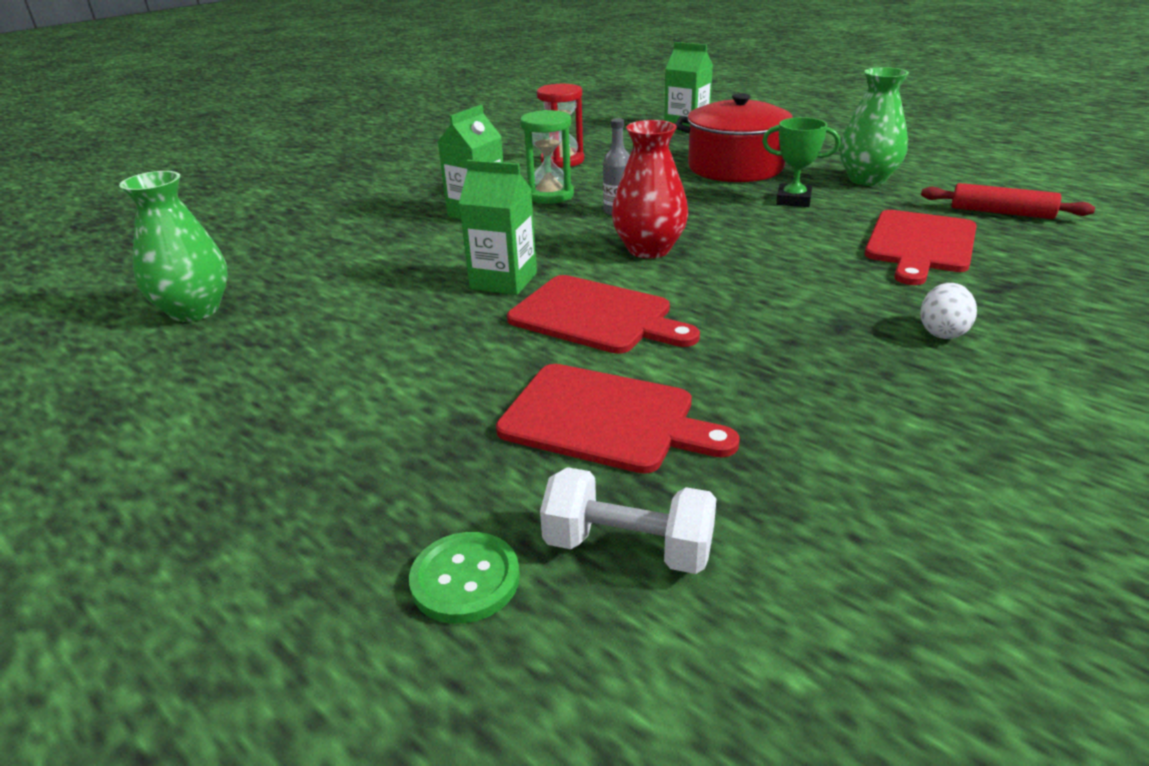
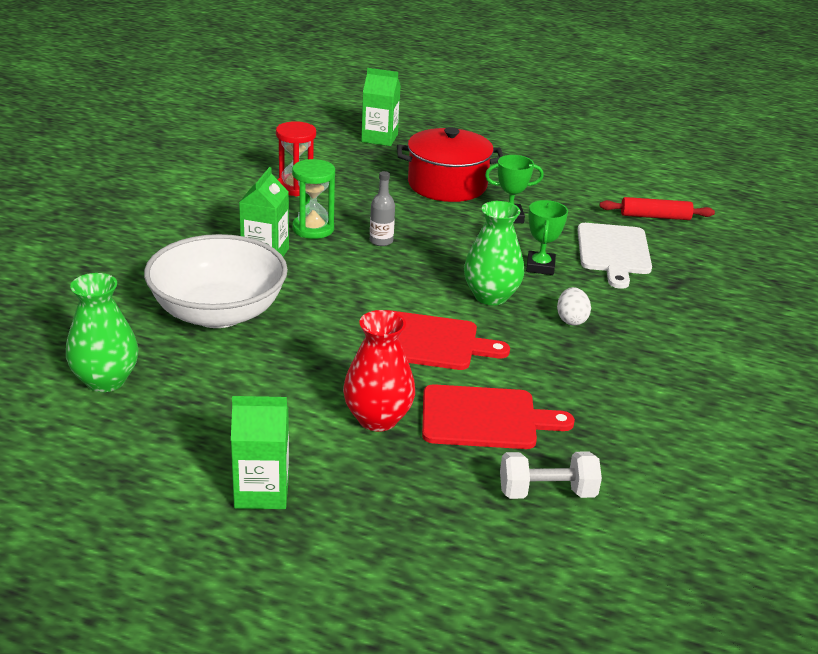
camera: 25 degrees left, 0 degrees up
green button [409,532,520,624] -> none
green carton [459,160,537,295] -> green carton moved to [231,396,289,509]
red vase [612,120,688,258] -> red vase moved to [343,310,415,432]
green vase [840,67,909,186] -> green vase moved to [464,201,524,305]
red cutting board [865,210,977,285] -> white cutting board [578,223,652,289]
white egg [920,283,977,339] -> white egg moved to [557,287,591,326]
none -> white bowl [144,234,288,328]
none -> green trophy [526,200,568,275]

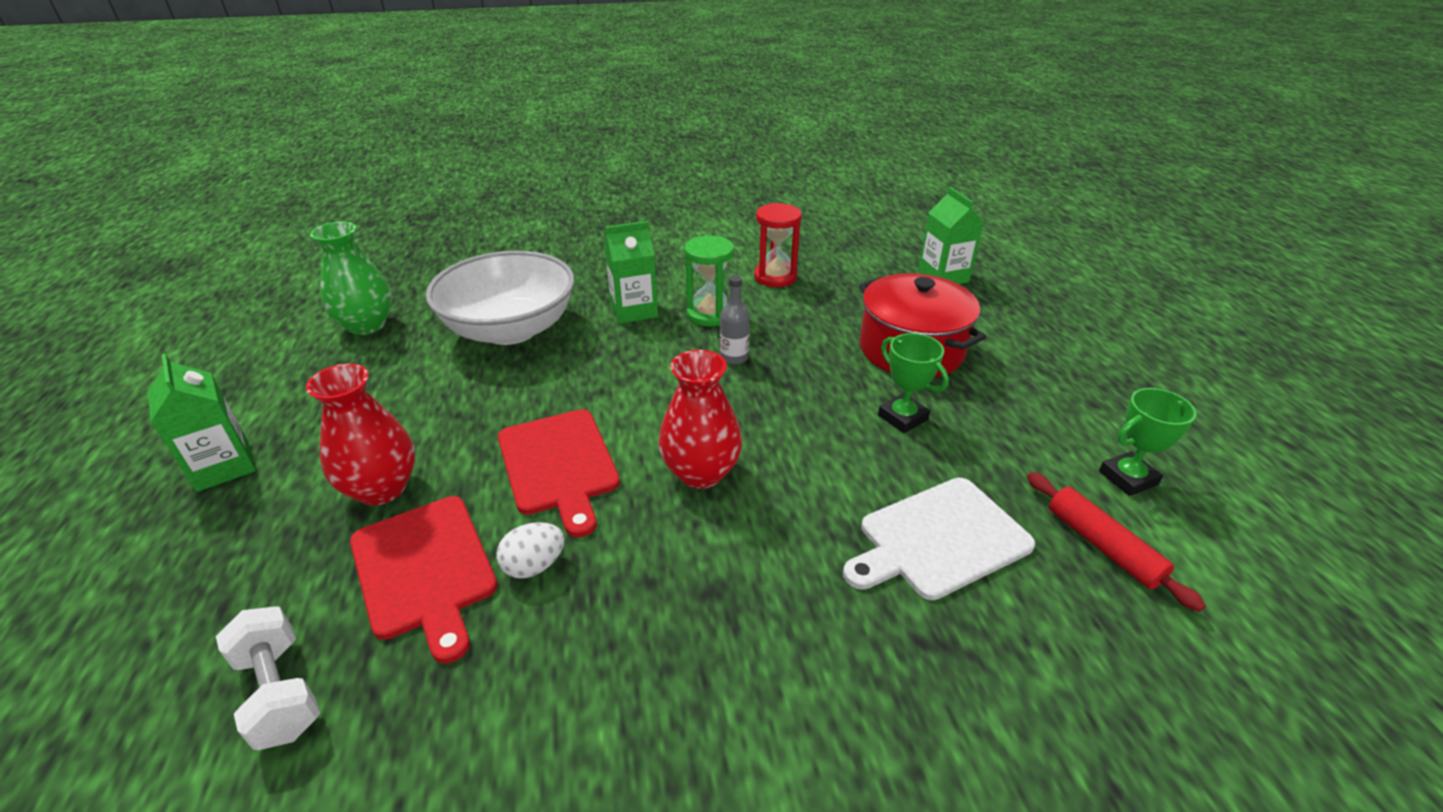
camera: 60 degrees right, 5 degrees up
green vase [464,201,524,305] -> red vase [658,350,742,489]
green trophy [526,200,568,275] -> green trophy moved to [1099,388,1196,496]
white egg [557,287,591,326] -> white egg moved to [496,522,565,578]

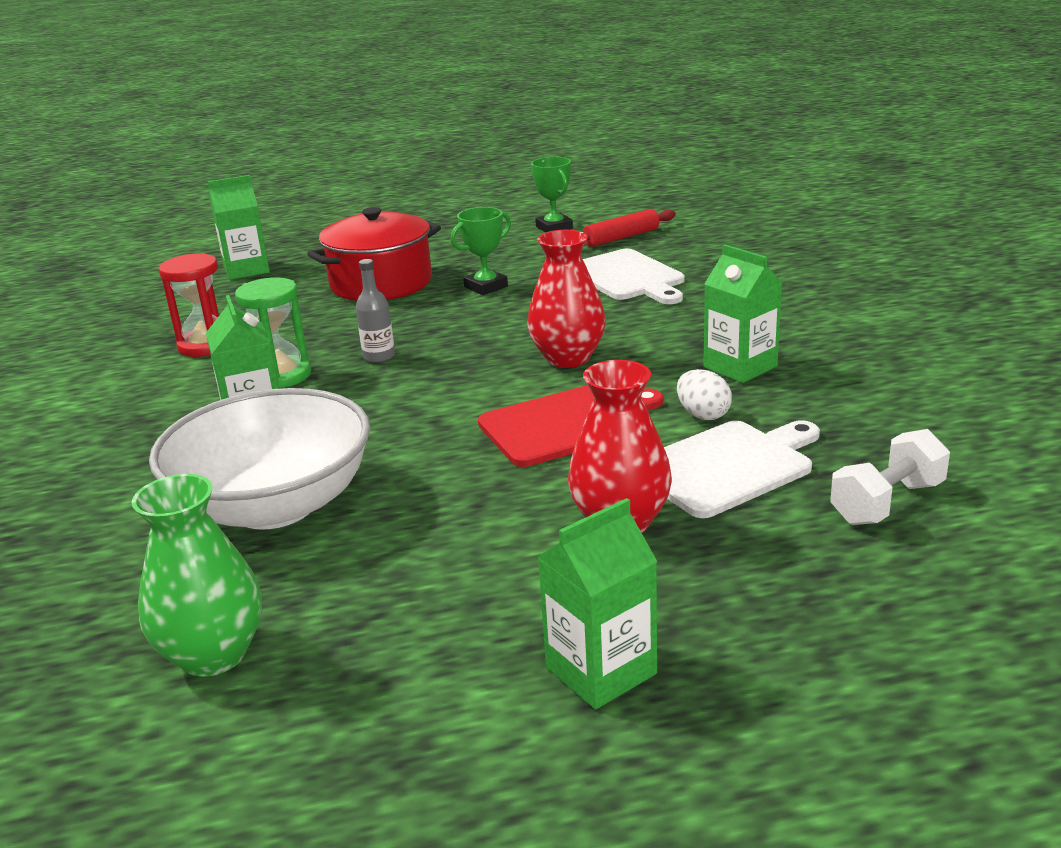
camera: 90 degrees left, 10 degrees down
red cutting board [350,496,498,664] -> white cutting board [664,420,820,518]
none -> green carton [703,244,783,383]

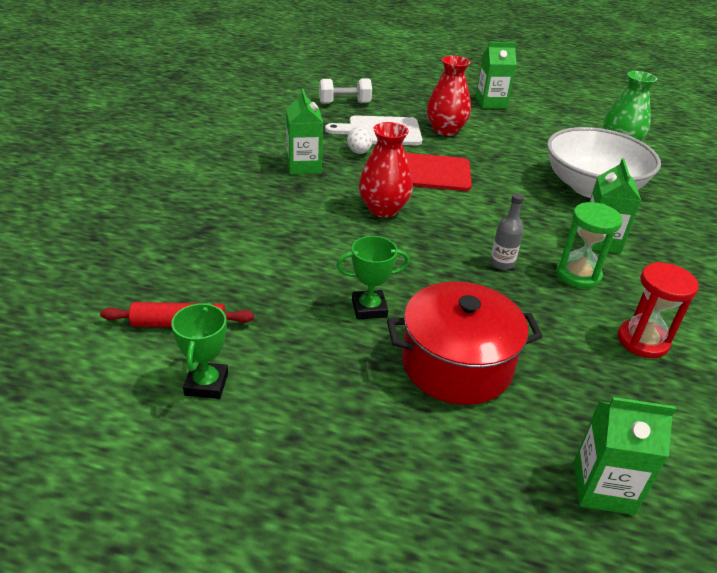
camera: 155 degrees left, 10 degrees up
white cutting board [583,249,685,304] -> none

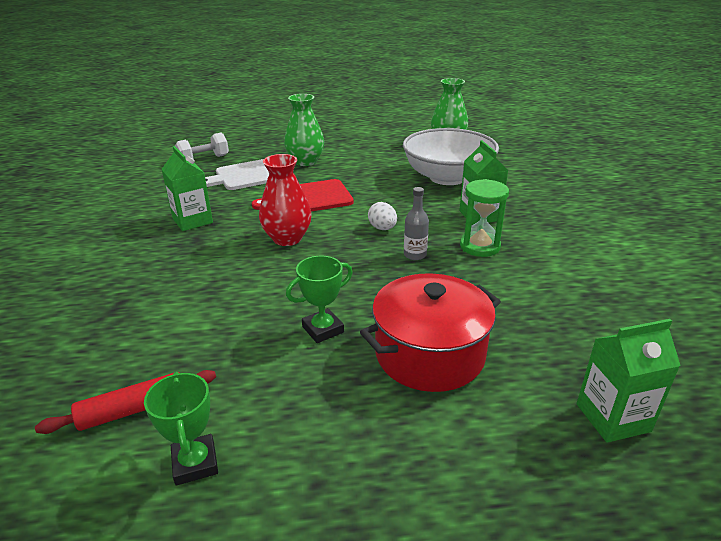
camera: 20 degrees left, 5 degrees down
white egg [347,127,373,154] -> white egg moved to [368,202,397,230]
red vase [427,56,471,136] -> green vase [284,94,324,166]
green carton [476,42,517,109] -> none
red hourglass [618,262,699,358] -> none

